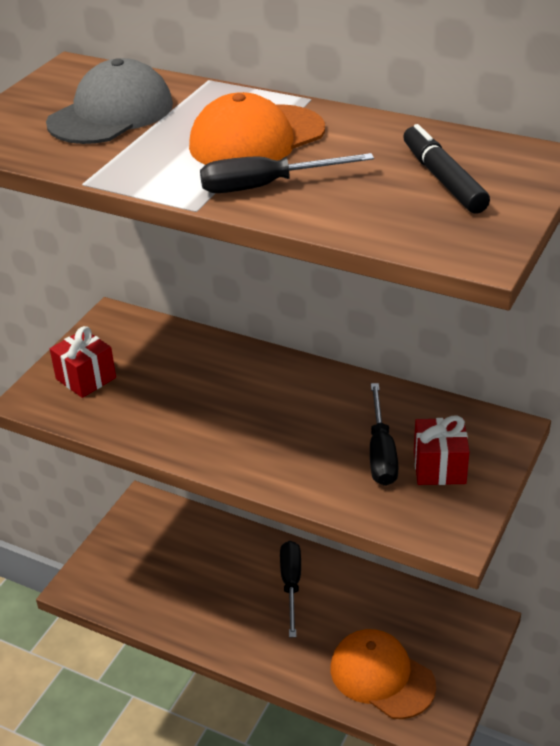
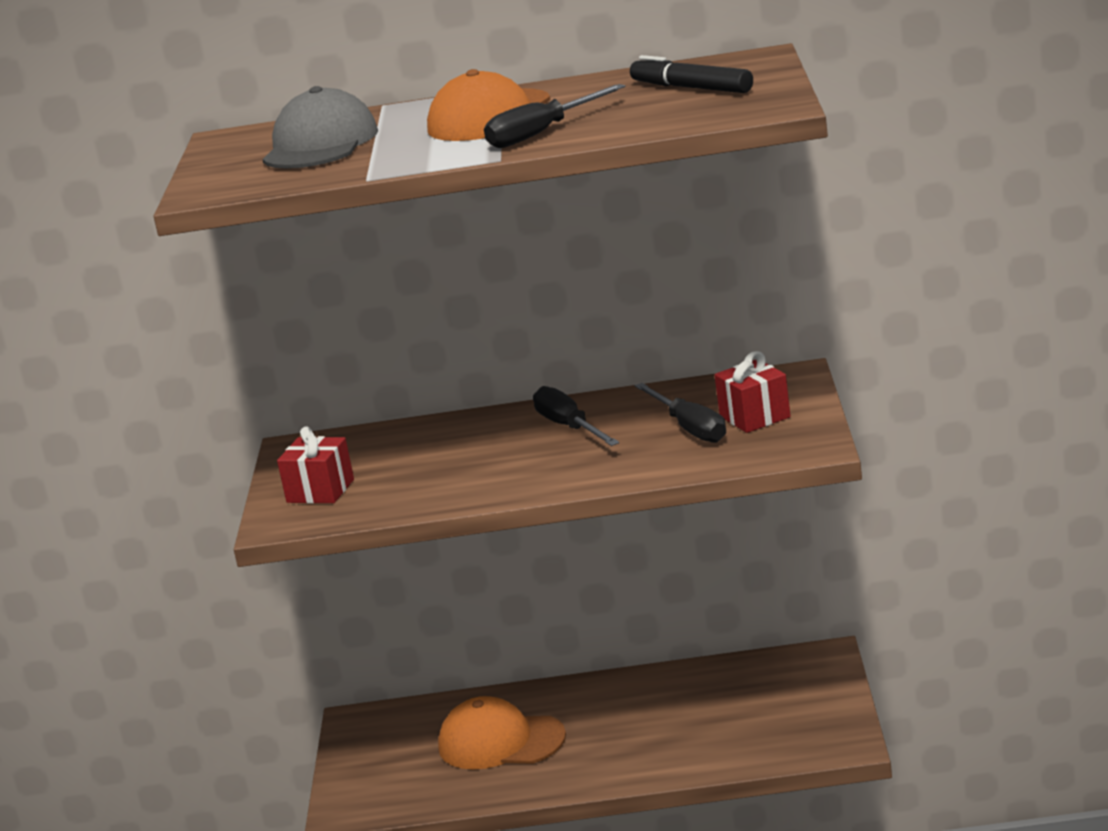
camera: 25 degrees left, 15 degrees down
black screwdriver [280,541,301,638] -> black screwdriver moved to [533,386,619,446]
orange cap [331,629,436,719] -> orange cap moved to [438,696,566,770]

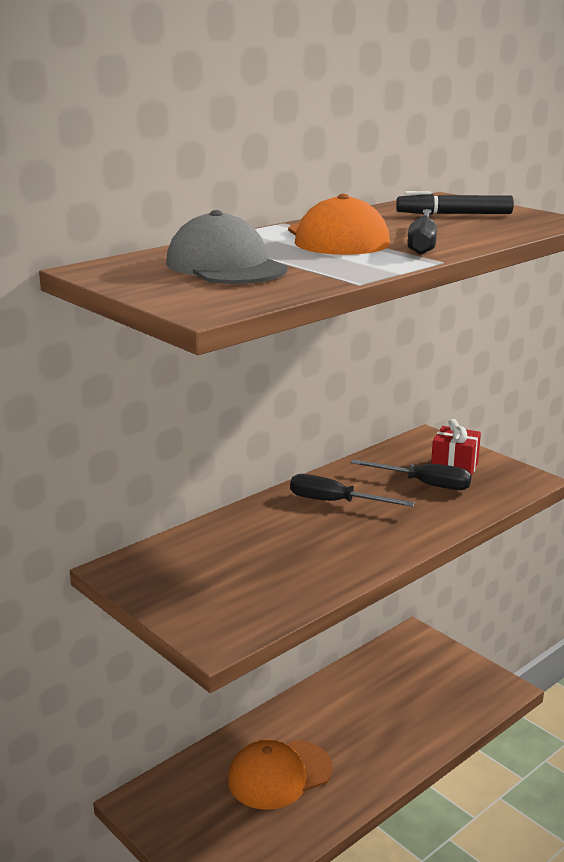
camera: 45 degrees left, 0 degrees up
red gift [277,426,354,503] -> none

